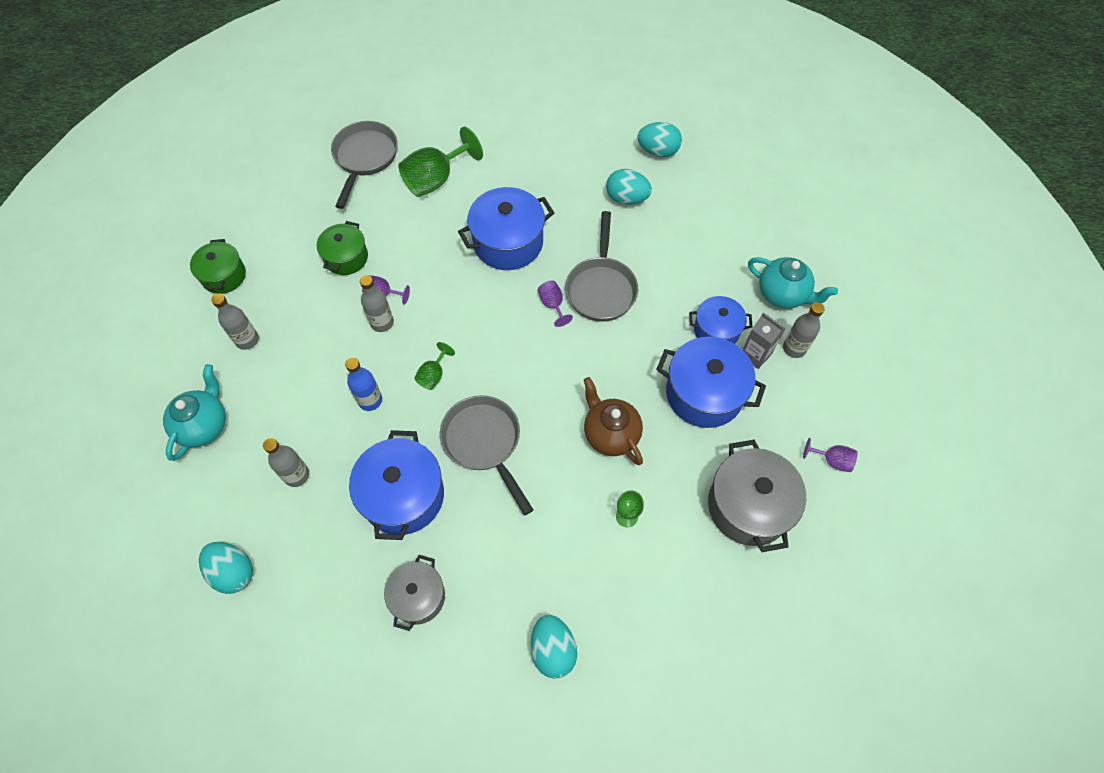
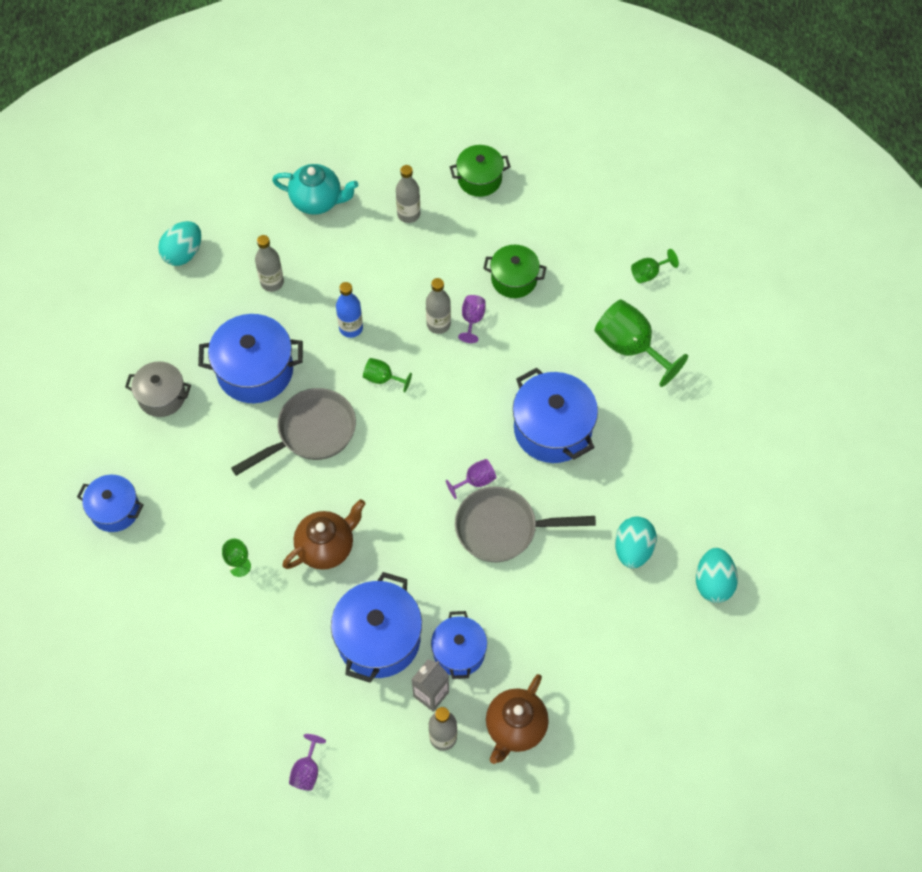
camera: 85 degrees right, 0 degrees up
grey pan [331,121,398,209] -> green goblet [631,249,679,283]
turquoise egg [531,615,577,679] -> blue pot [77,475,144,532]
grey pot [708,440,806,552] -> none
turquoise teapot [748,257,838,309] -> brown teapot [486,674,549,764]

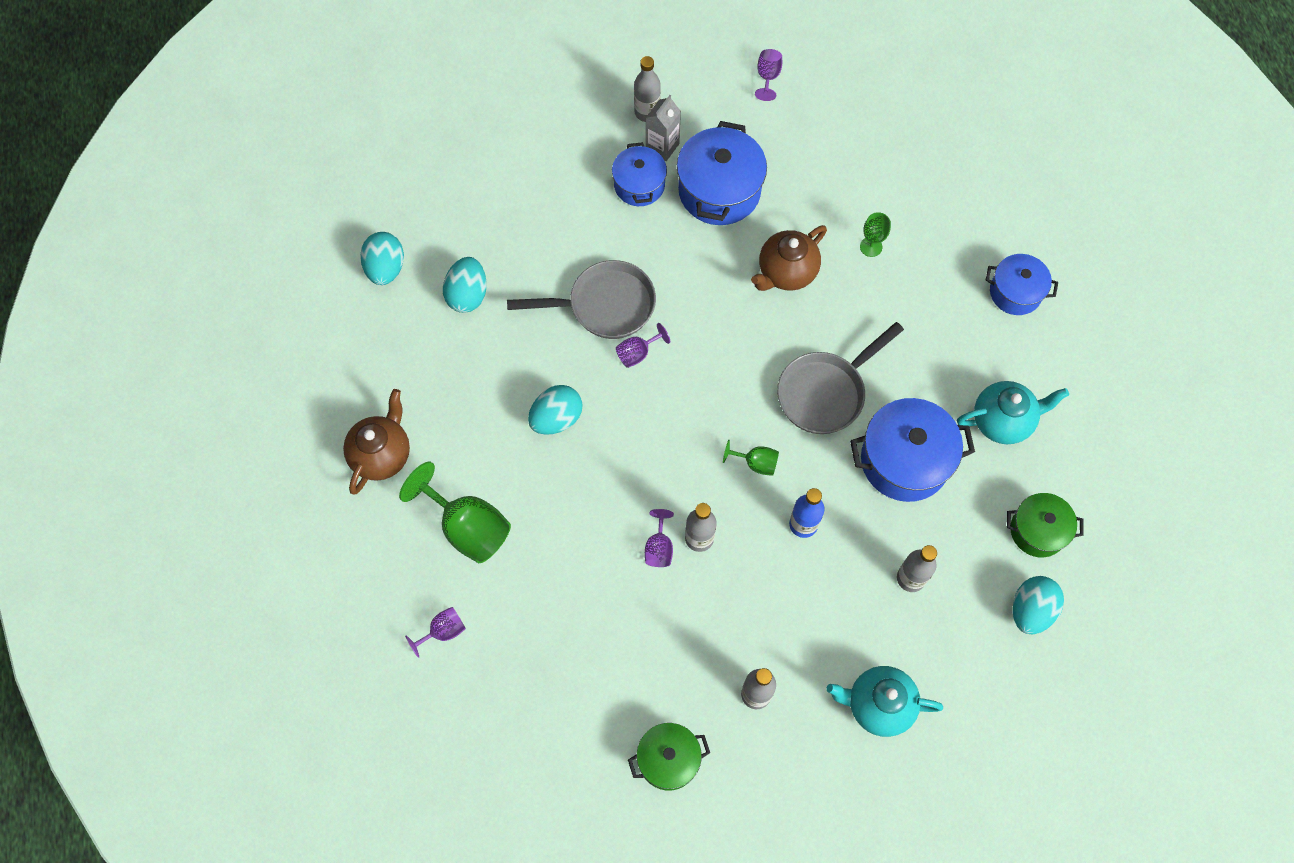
camera: 175 degrees right, 5 degrees up
grey pot [125,361,191,417] -> turquoise teapot [957,381,1069,444]
green pot [483,245,546,298] -> green pot moved to [1007,493,1084,557]
brown teapot [486,674,549,764] -> brown teapot moved to [343,389,410,495]
blue pot [513,368,598,463] -> turquoise egg [528,385,583,435]
green goblet [631,249,679,283] -> purple goblet [405,607,466,658]

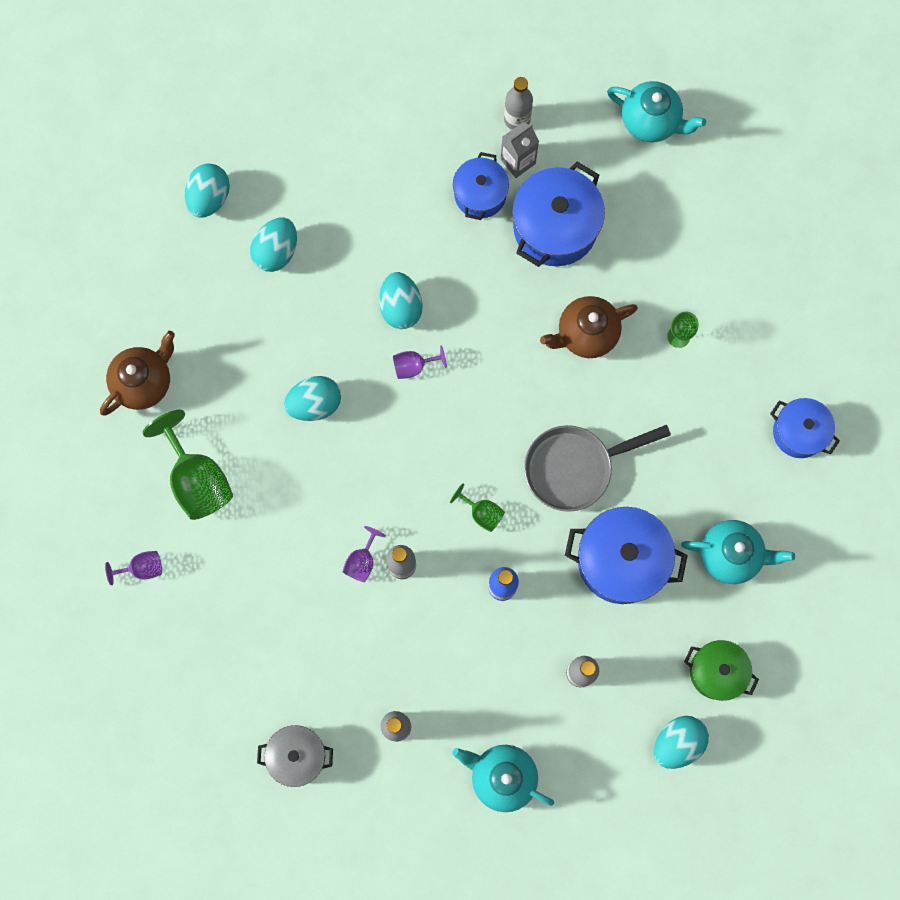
camera: 20 degrees right, 10 degrees up
grey pan [507,260,656,339] -> turquoise egg [379,272,423,329]
green pot [628,723,710,790] -> grey pot [257,725,333,787]
purple goblet [755,49,782,101] -> turquoise teapot [607,81,706,142]

